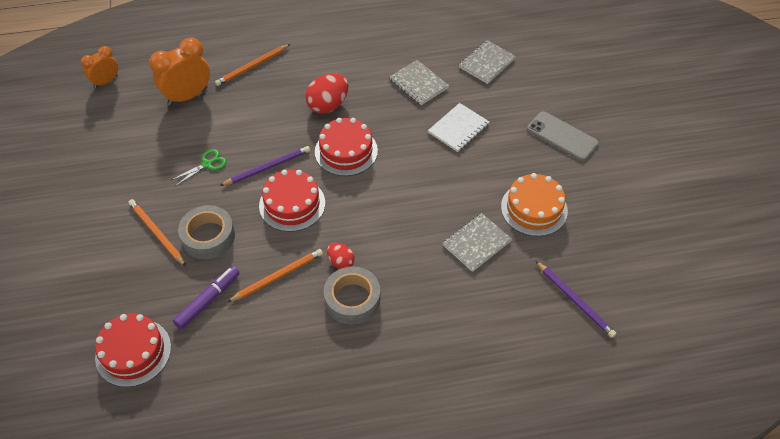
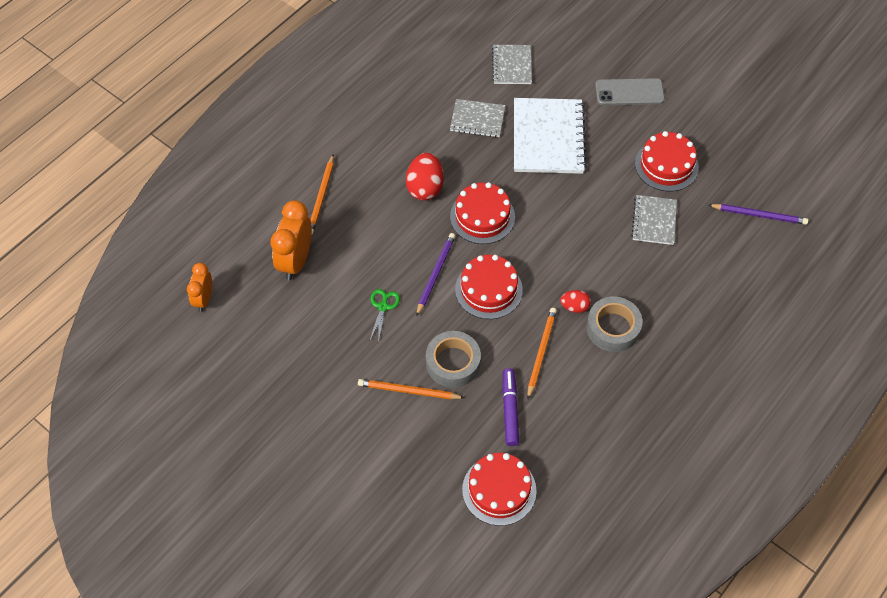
camera: 40 degrees left, 5 degrees up
white notebook [428,103,489,152] -> white notebook [514,98,587,174], size x1.76
orange cake [501,173,568,236] -> red cake [635,131,699,192]

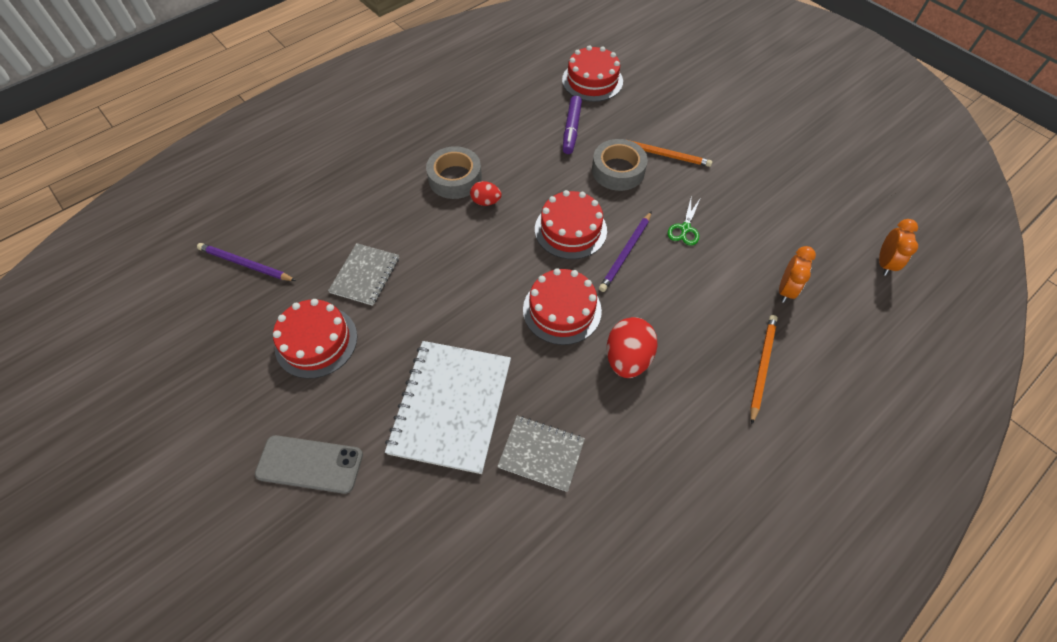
camera: 170 degrees left, 0 degrees up
orange clock [271,200,312,280] -> orange clock [779,246,816,303], size x0.61
grey notebook [492,45,532,84] -> none
orange pencil [527,308,557,399] -> none

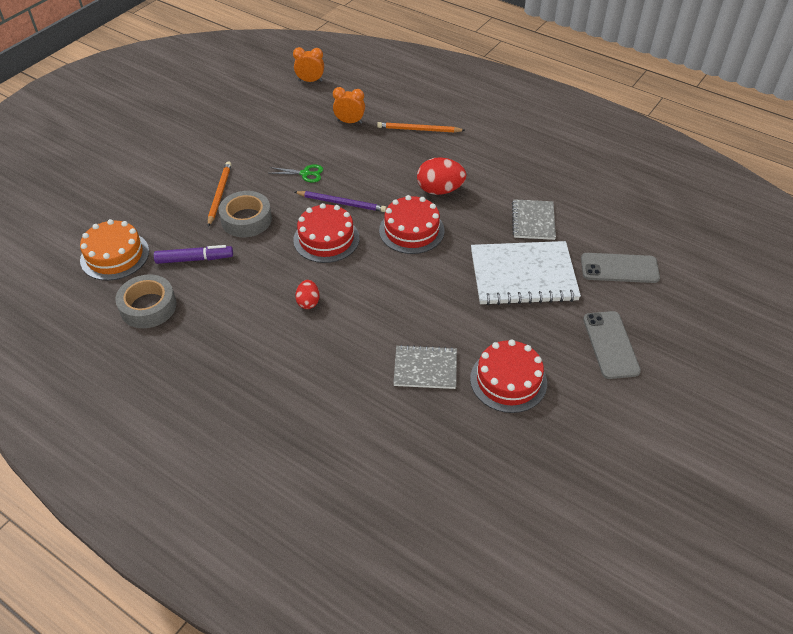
camera: 105 degrees left, 10 degrees down
purple pencil [197,243,296,281] -> none
grey tape [426,146,482,199] -> grey tape moved to [115,274,177,328]
red cake [562,45,623,102] -> orange cake [80,219,149,281]
none -> grey phone [581,253,660,283]

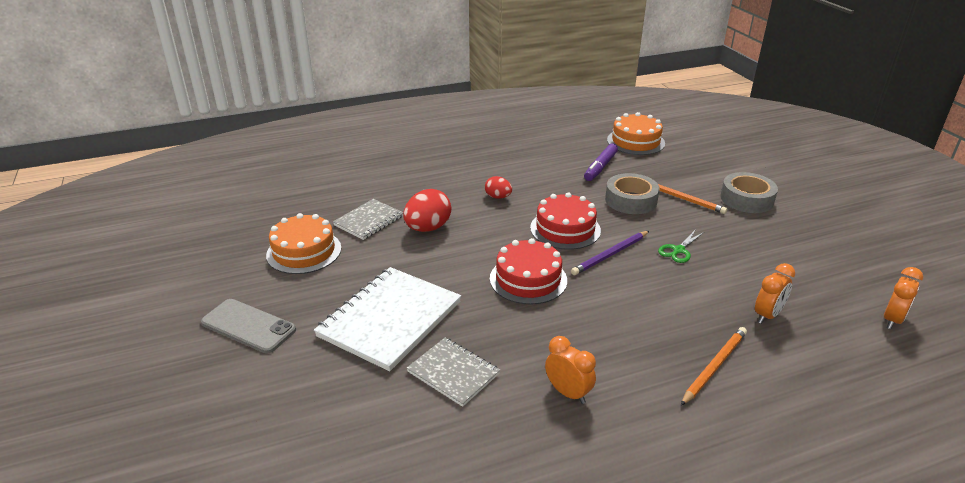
camera: 125 degrees right, 15 degrees down
grey tape [115,274,177,328] -> grey tape moved to [720,172,778,213]
red egg [417,157,466,195] -> red egg moved to [403,189,451,232]
red cake [470,339,547,413] -> orange cake [266,213,341,274]
grey phone [581,253,660,283] -> none
none -> orange clock [545,336,596,404]

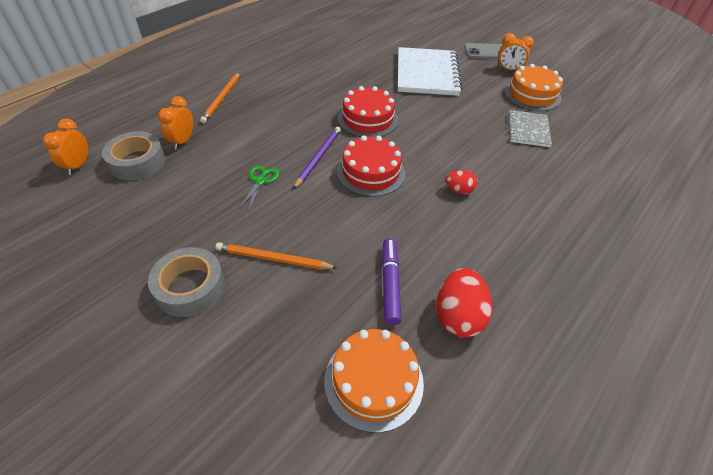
camera: 150 degrees right, 15 degrees up
red egg [403,189,451,232] -> red egg moved to [436,268,492,338]
grey notebook [407,338,500,407] -> none
orange clock [545,336,596,404] -> orange clock moved to [498,33,534,70]
grey tape [605,173,660,214] -> grey tape moved to [102,131,165,180]

